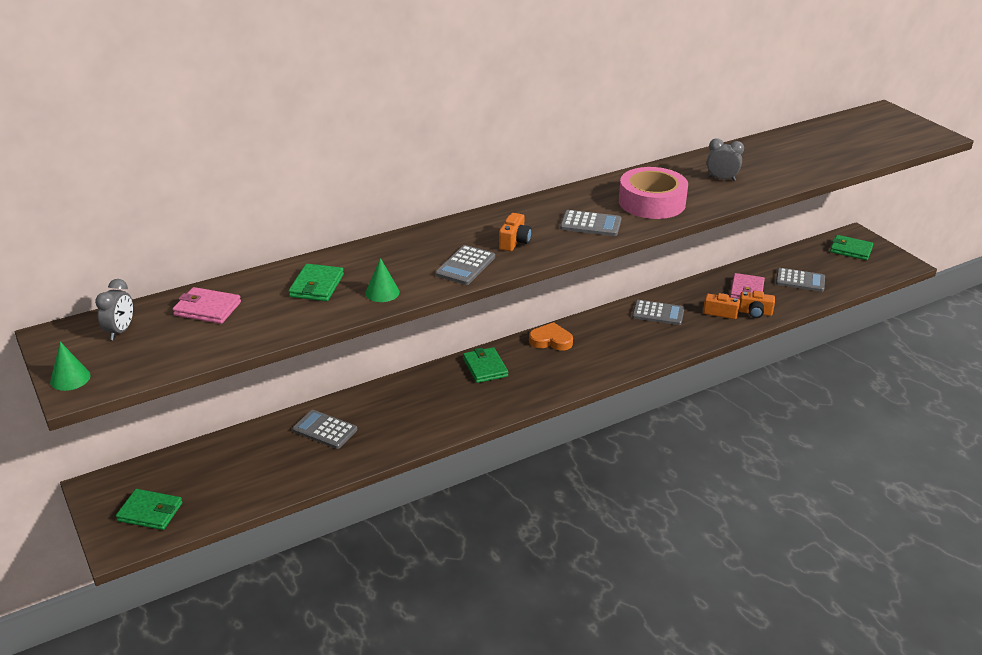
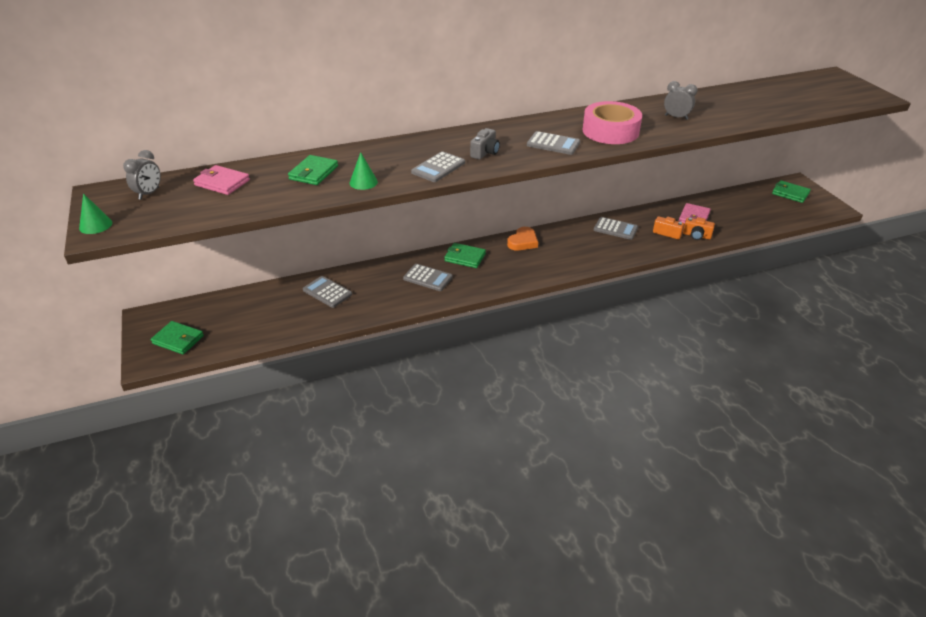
camera: 10 degrees right, 5 degrees up
green wallet [463,347,508,383] -> green wallet turned 60 degrees counterclockwise [444,243,486,268]
orange camera [499,213,532,251] -> grey camera [470,128,500,160]
orange heart [529,322,573,351] -> orange heart turned 105 degrees clockwise [507,227,538,250]
grey calculator [776,268,825,292] -> grey calculator moved to [403,264,453,291]

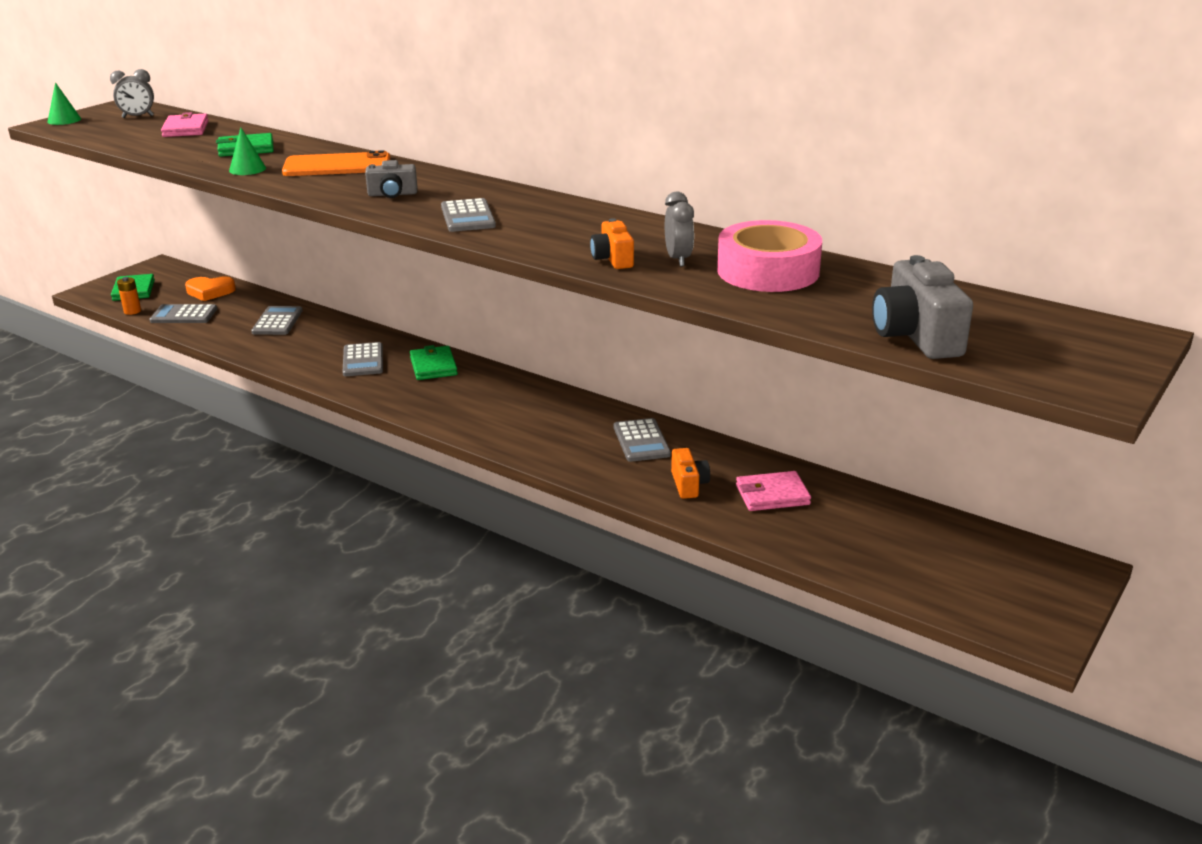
camera: 55 degrees right, 10 degrees down
grey calculator [411,151,465,182] -> grey calculator moved to [150,304,217,323]
orange heart [507,227,538,250] -> orange heart moved to [185,276,236,301]
pink tape [583,101,642,144] -> pink tape moved to [717,220,822,292]
orange camera [683,217,715,240] -> orange camera moved to [590,218,634,269]
green wallet [772,180,811,203] -> none
none -> orange battery [117,277,141,315]
none -> orange phone [282,150,390,176]
none -> grey camera [872,255,973,359]

